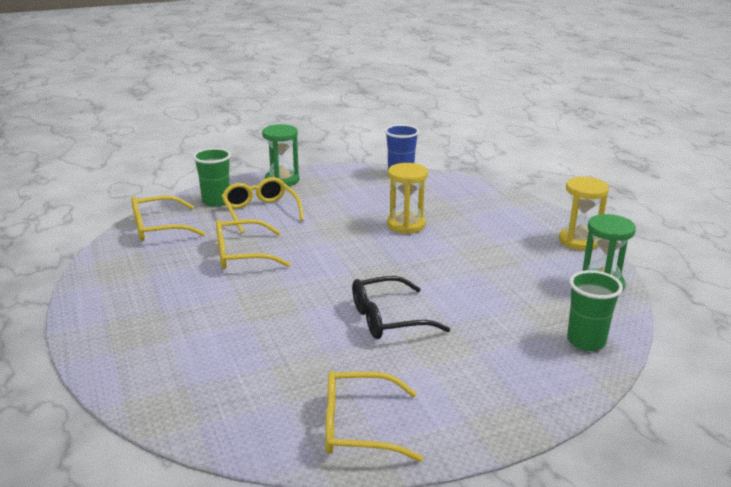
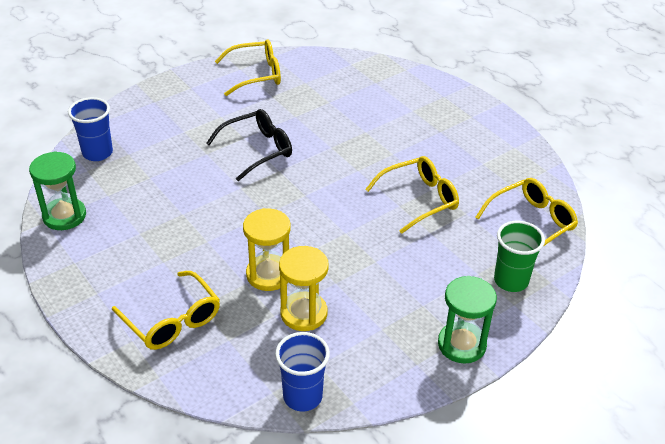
camera: 165 degrees right, 15 degrees up
yellow glasses [222,177,304,233] -> yellow glasses moved to [112,271,220,350]
yellow hourglass [559,176,609,250] -> yellow hourglass moved to [279,246,329,331]
green cup [567,270,623,351] -> blue cup [68,97,113,161]

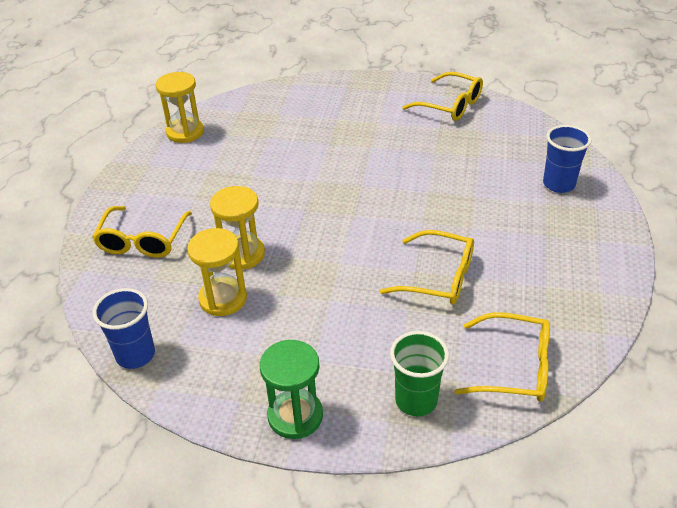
camera: 50 degrees right, 0 degrees up
green hourglass [29,151,86,230] -> yellow hourglass [156,72,204,143]
blue cup [68,97,113,161] -> blue cup moved to [543,125,592,193]
black glasses [206,109,292,181] -> none

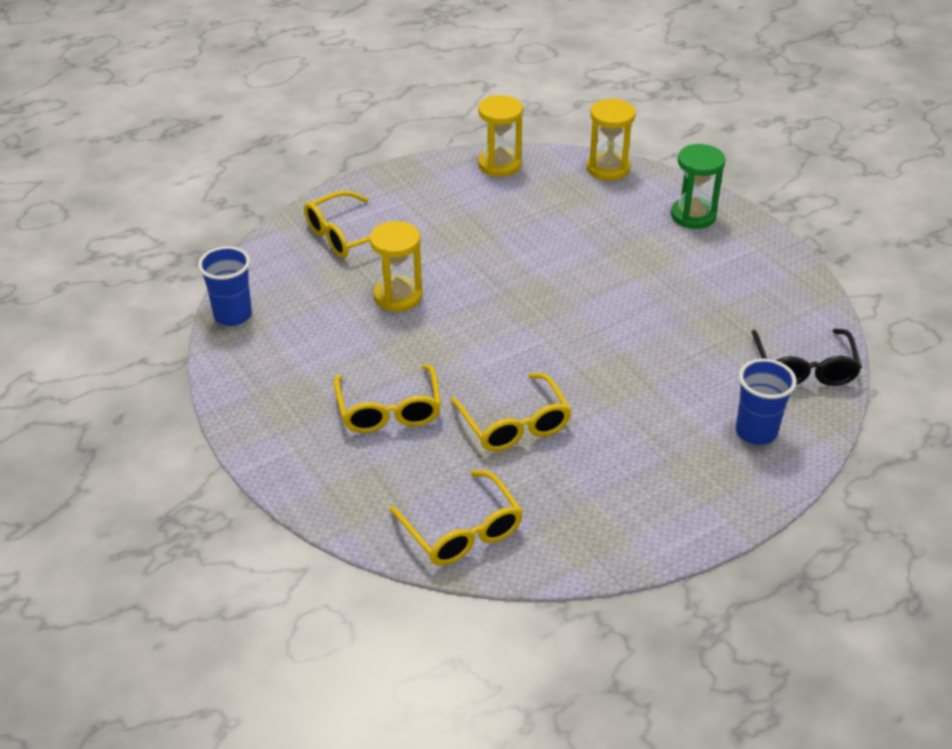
camera: 45 degrees right, 0 degrees up
yellow hourglass [187,228,247,316] -> yellow hourglass moved to [587,99,636,180]
green hourglass [260,340,323,439] -> green hourglass moved to [671,144,725,229]
green cup [390,331,449,417] -> none
yellow glasses [403,72,483,121] -> yellow glasses moved to [334,364,441,433]
none -> black glasses [751,329,862,386]

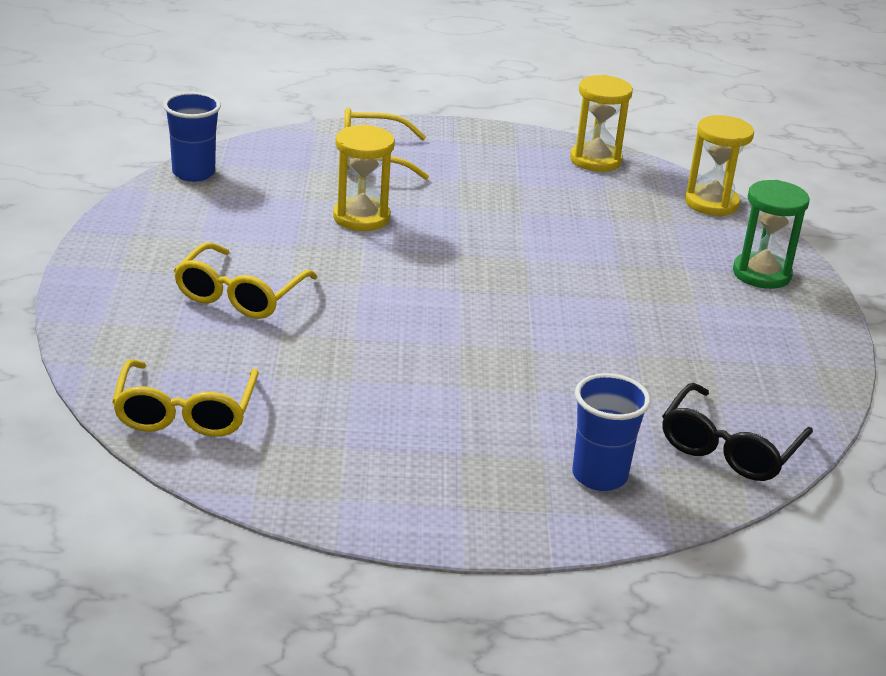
camera: 30 degrees right, 10 degrees down
yellow glasses [450,373,572,451] -> none

